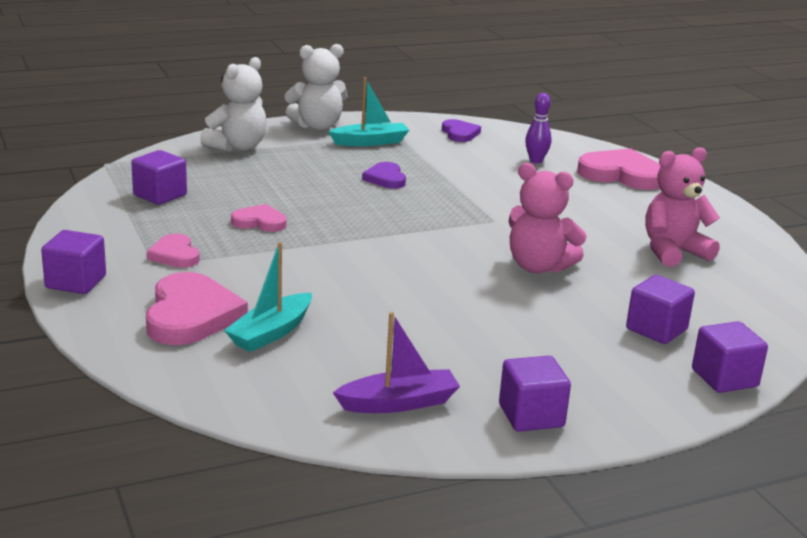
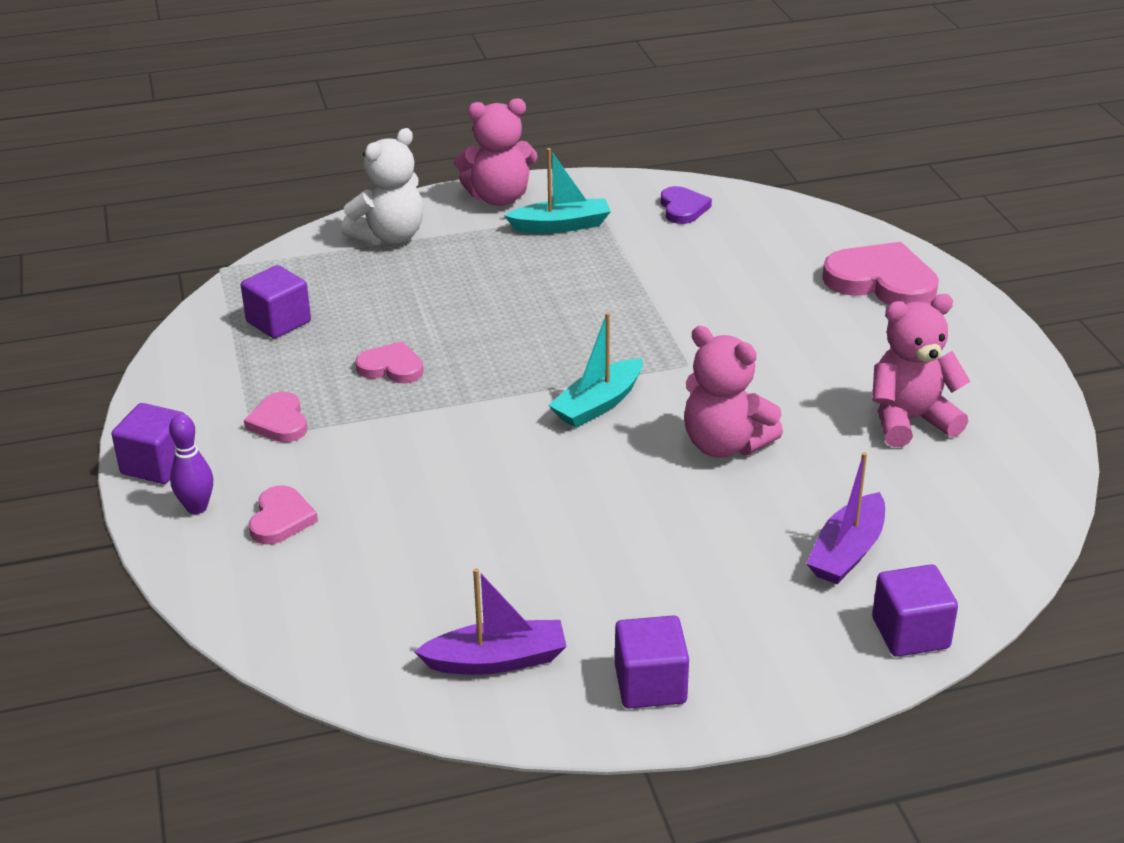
camera: 10 degrees right, 10 degrees up
pink heart [146,272,248,345] -> pink heart [249,485,318,545], size x0.56
turquoise boat [224,242,312,352] -> turquoise boat moved to [548,312,643,428]
white teddy bear [284,44,347,130] -> pink teddy bear [454,98,537,206]
purple heart [362,162,406,189] -> none
purple bowling pin [525,93,552,163] -> purple bowling pin moved to [169,414,213,514]
purple cube [626,275,695,344] -> purple boat [806,452,885,584]

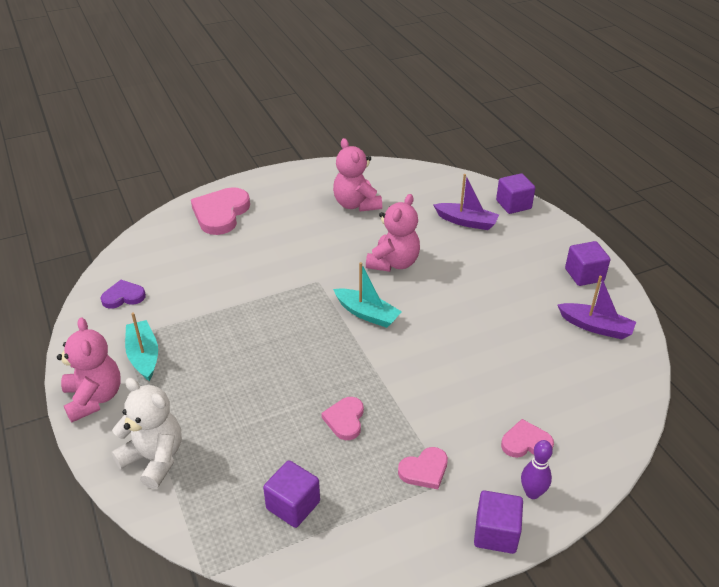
camera: 100 degrees left, 5 degrees up
purple boat [414,568,567,675] -> purple boat turned 135 degrees clockwise [558,276,636,339]

